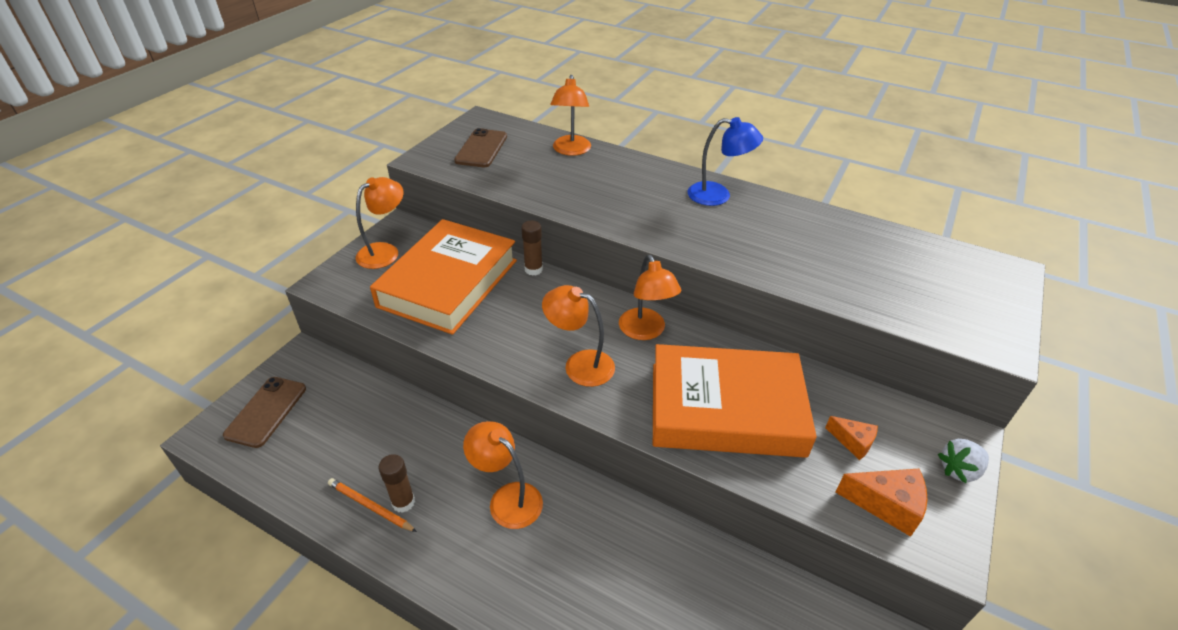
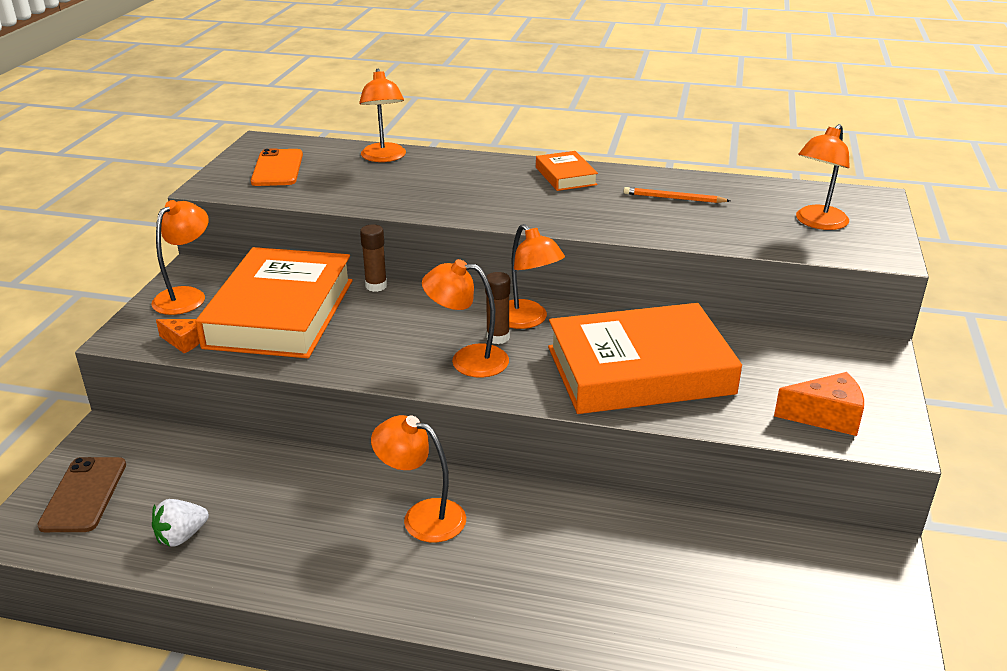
camera: 15 degrees left, 10 degrees down
orange pencil [328,478,417,532] -> orange pencil moved to [624,187,731,203]
brown glue stick [379,454,415,513] -> brown glue stick moved to [485,272,510,344]
brown phone [454,128,507,167] -> orange phone [251,149,303,186]
blue lamp [688,117,763,206] -> orange book [536,151,598,191]
orange cheese [825,416,878,460] -> orange cheese moved to [156,319,200,354]
white strawberry [938,439,989,483] -> white strawberry moved to [152,499,209,547]
none -> orange lamp [796,124,850,230]

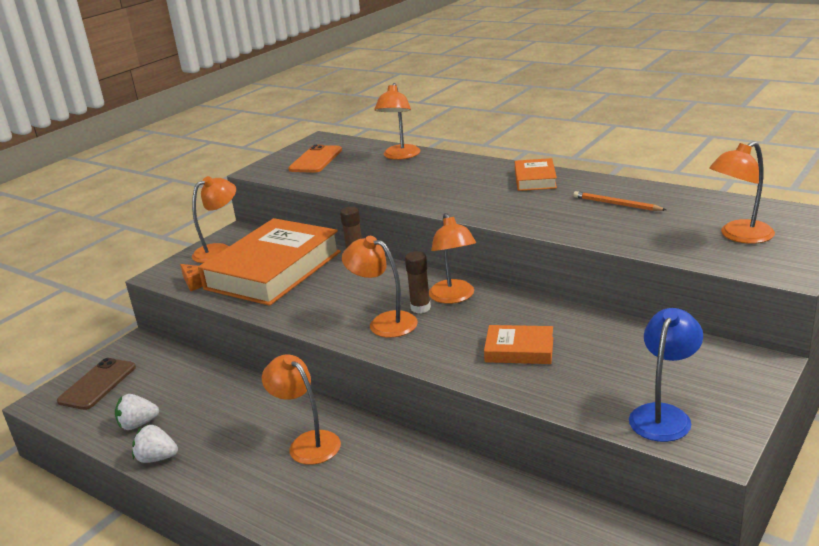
camera: 25 degrees right, 5 degrees down
orange book [548,303,742,414] -> orange book [484,325,553,364], size x0.45
orange cheese [774,372,864,436] -> blue lamp [629,308,703,442]
none -> white strawberry [132,425,178,463]

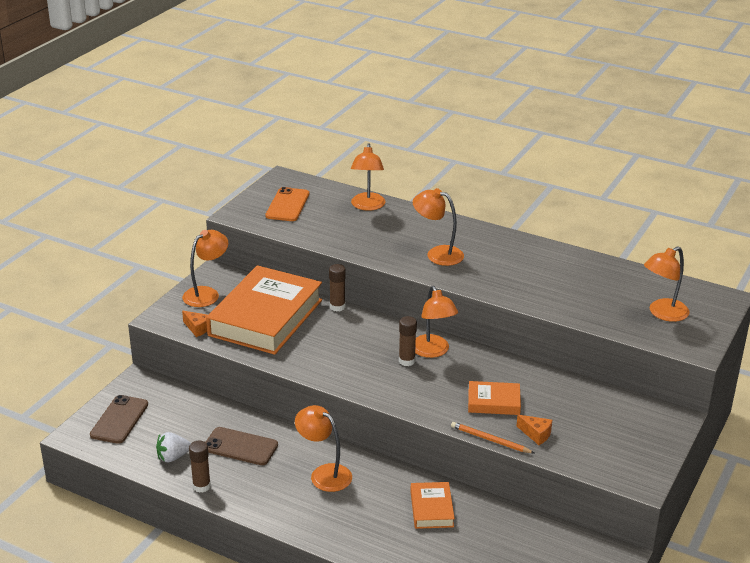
camera: 10 degrees left, 5 degrees up
white strawberry [132,425,178,463] -> brown glue stick [189,441,211,493]
orange lamp [342,236,418,338] -> orange lamp moved to [413,188,464,266]
orange book [515,158,557,191] -> orange book moved to [410,482,455,529]
orange pencil [573,191,666,211] -> orange pencil moved to [451,422,534,453]
blue lamp [629,308,703,442] -> none
none -> brown phone [206,427,278,465]
none -> orange cheese [516,415,552,445]

